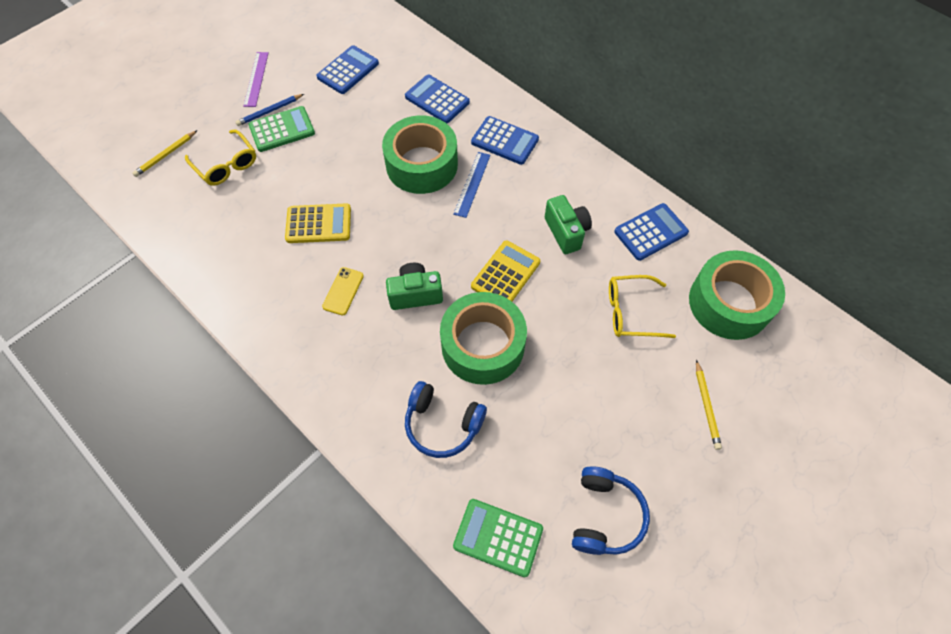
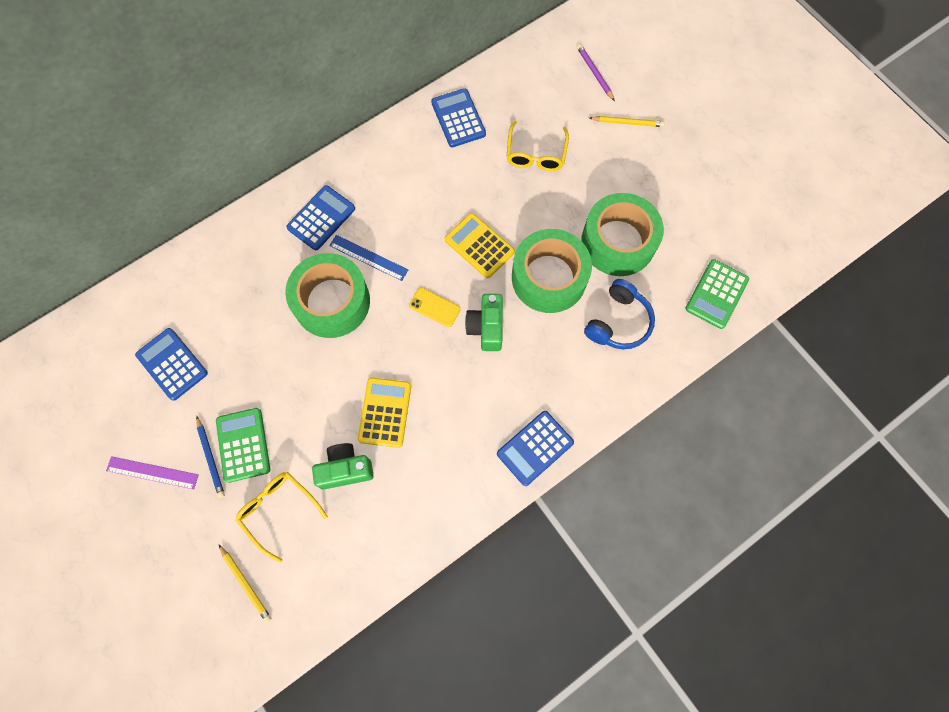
camera: 80 degrees left, 10 degrees up
yellow glasses [185,130,256,186] -> yellow glasses turned 105 degrees counterclockwise [236,472,328,563]
yellow phone [322,267,364,315] -> yellow phone moved to [409,288,461,327]
blue calculator [405,75,470,124] -> blue calculator moved to [497,411,574,486]
green camera [545,195,592,254] -> green camera moved to [312,443,374,489]
blue headphones [572,466,650,555] -> none
green tape [689,250,785,340] -> green tape moved to [581,193,664,276]
none -> purple pencil [577,44,615,101]

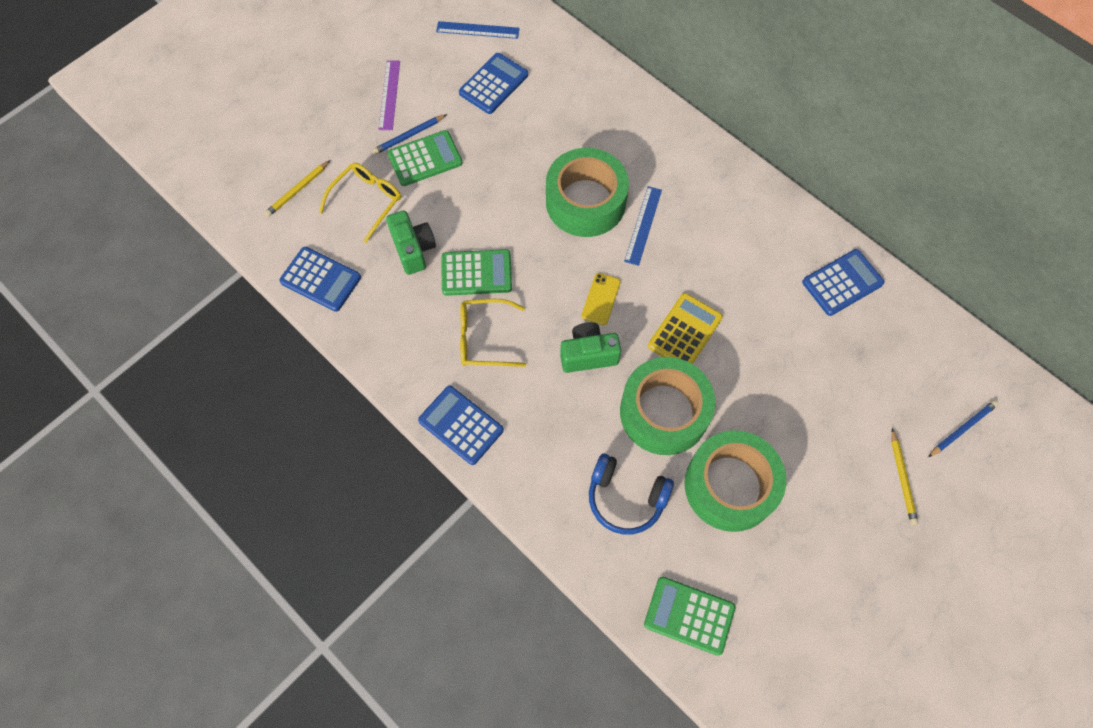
camera: 80 degrees right, 5 degrees down
blue calculator [286,185,355,250] -> blue calculator moved to [279,247,361,312]
yellow calculator [358,378,411,448] -> green calculator [441,249,512,296]
yellow glasses [507,121,569,171] -> yellow glasses moved to [460,299,526,367]
purple pencil [577,44,615,101] -> blue pencil [928,400,998,457]
none -> blue ruler [436,21,520,39]

